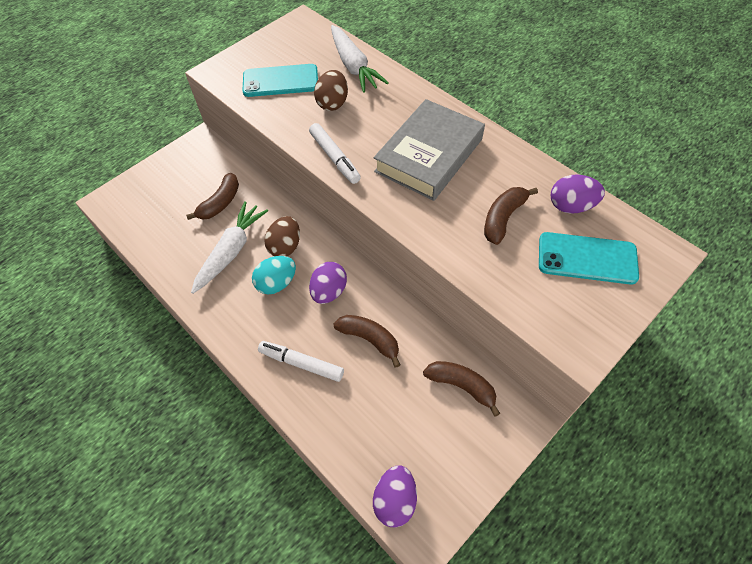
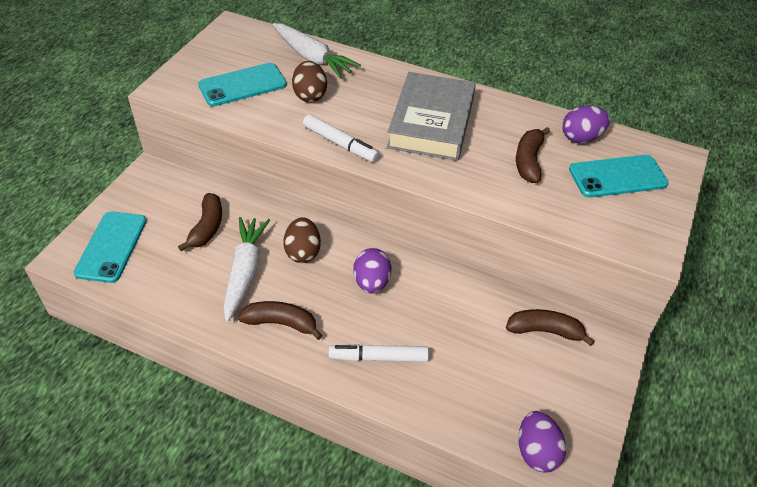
camera: 25 degrees left, 10 degrees down
turquoise egg [252,256,296,294] -> none
brown banana [334,315,400,368] -> brown banana moved to [238,301,323,340]
none -> turquoise phone [74,211,146,283]

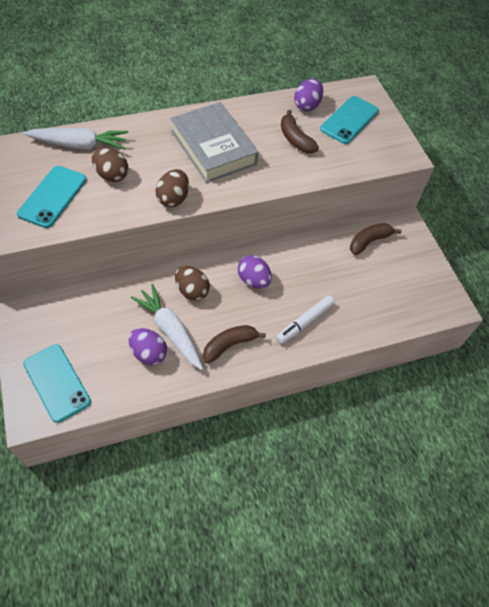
camera: 45 degrees left, 10 degrees up
brown banana [178,193,222,251] -> none
white marker [303,114,379,162] -> brown egg [156,169,189,207]
purple egg [518,411,566,473] -> purple egg moved to [129,328,167,365]

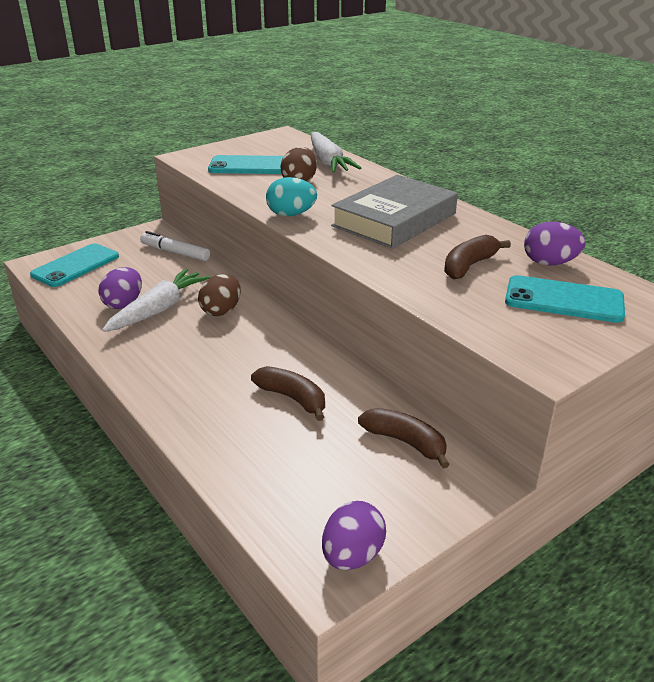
camera: 75 degrees right, 25 degrees down
brown egg [156,169,189,207] -> turquoise egg [266,177,317,216]
brown banana [203,325,266,363] -> brown banana moved to [251,366,325,421]
purple egg [238,255,272,289] -> purple egg moved to [322,501,386,570]
white marker [276,295,335,344] -> white marker moved to [140,231,210,261]

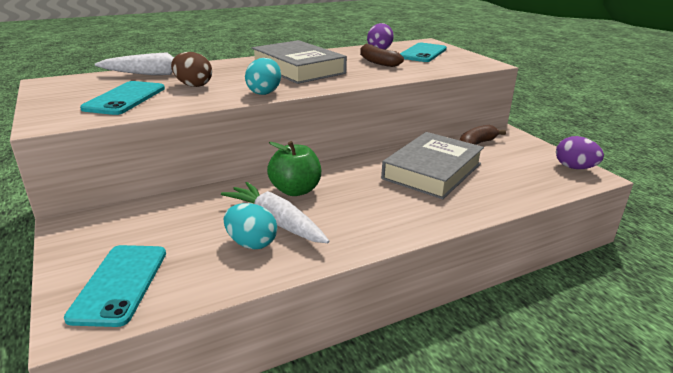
camera: 80 degrees left, 5 degrees down
turquoise phone [30,243,119,287] -> turquoise phone turned 45 degrees clockwise [64,245,166,327]
purple egg [98,267,142,309] -> turquoise egg [224,203,277,249]
white marker [140,231,210,261] -> none
brown egg [198,274,241,316] -> green apple [267,141,321,196]
brown banana [251,366,325,421] -> grey book [381,132,484,199]

